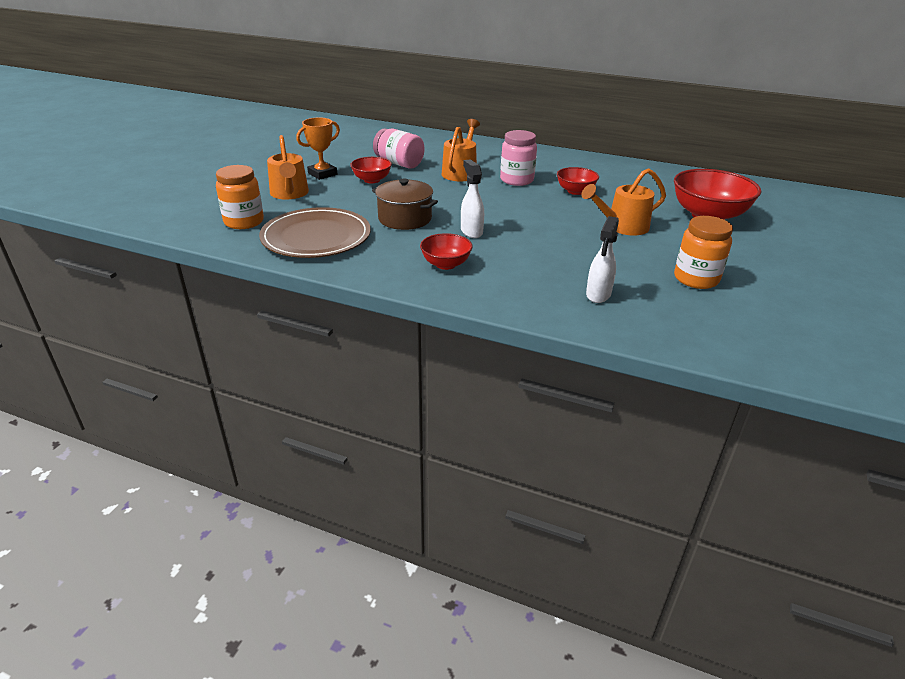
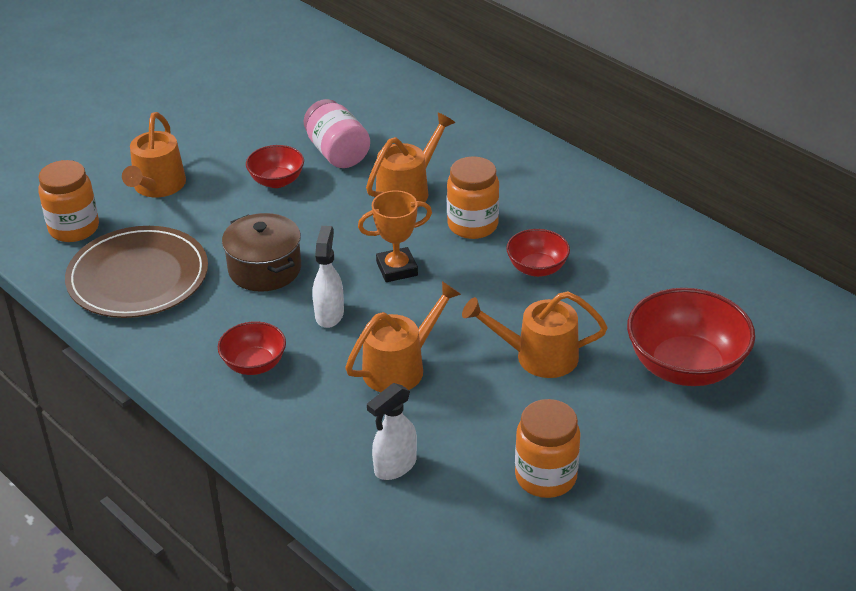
camera: 25 degrees right, 5 degrees up
orange trophy [296,118,340,180] -> orange trophy moved to [358,190,432,282]
pink jar [500,130,537,186] -> orange jar [447,157,499,239]
none -> orange watering can [345,281,461,392]

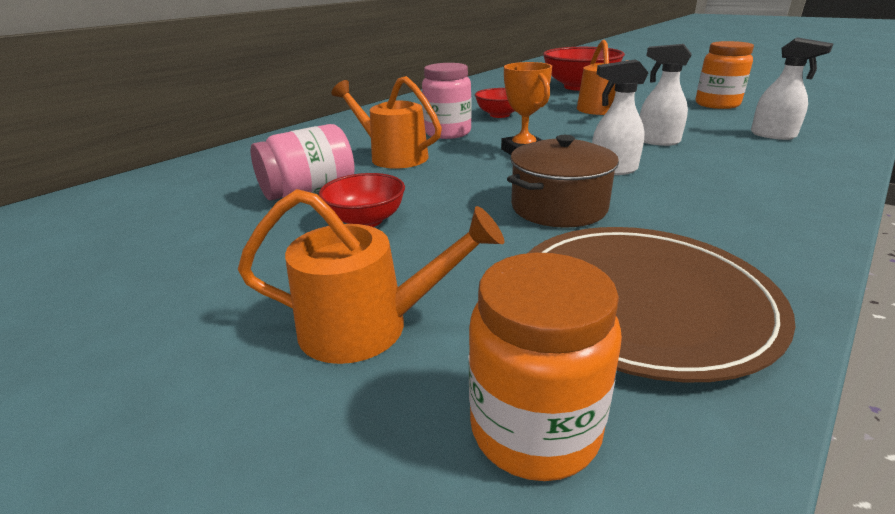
camera: 95 degrees left, 10 degrees down
red bowl [218,321,286,375] -> none
orange watering can [345,281,461,392] -> white spray bottle [640,44,692,146]
orange jar [447,157,499,239] -> pink jar [422,63,472,139]

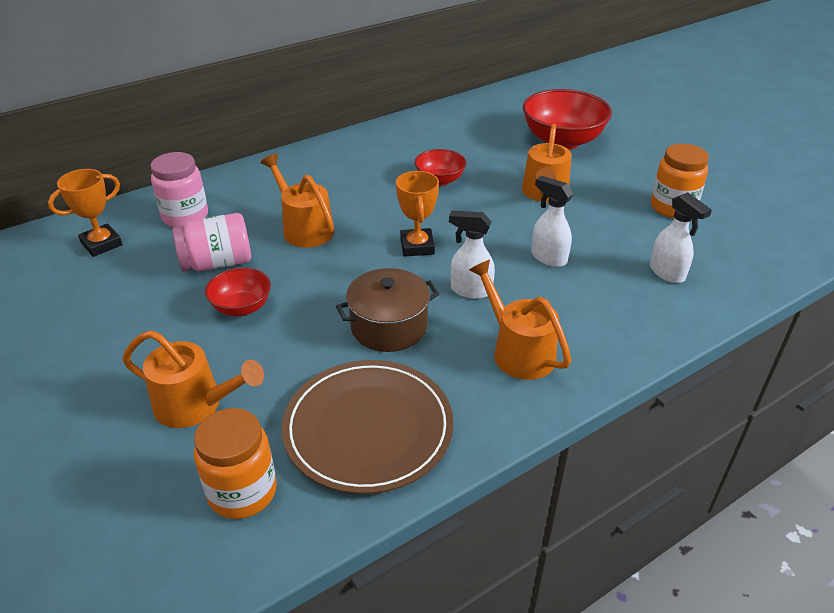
camera: 15 degrees right, 10 degrees up
pink jar [422,63,472,139] -> pink jar moved to [151,152,208,227]
none -> orange trophy [48,169,123,257]
none -> orange watering can [469,260,571,380]

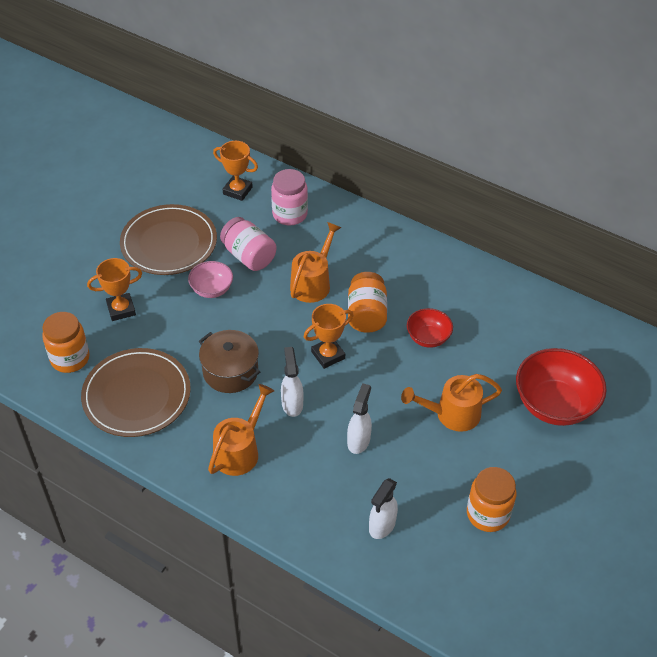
camera: 65 degrees right, 10 degrees up
orange watering can [123,330,264,428] -> orange trophy [87,258,142,321]
red bowl [205,267,271,316] -> pink bowl [188,261,233,298]
none -> brown plate [120,204,217,275]
none -> orange jar [348,272,387,333]

